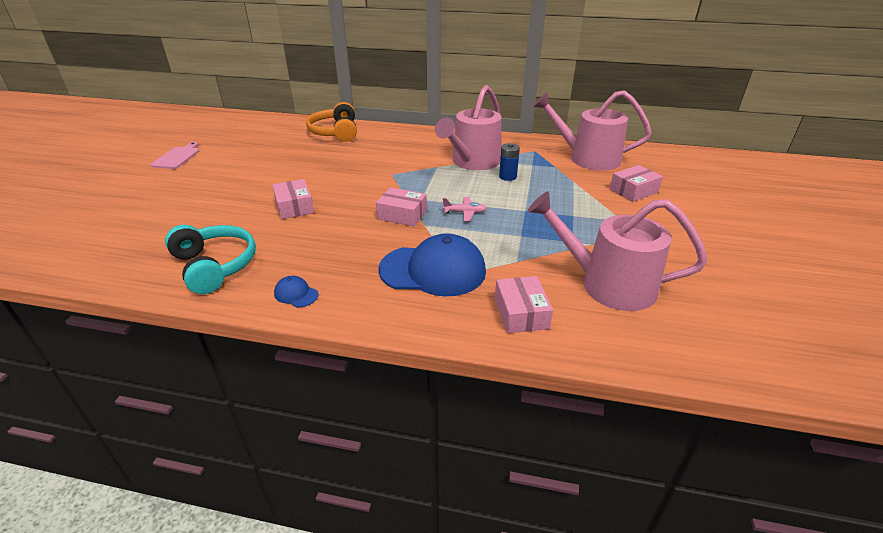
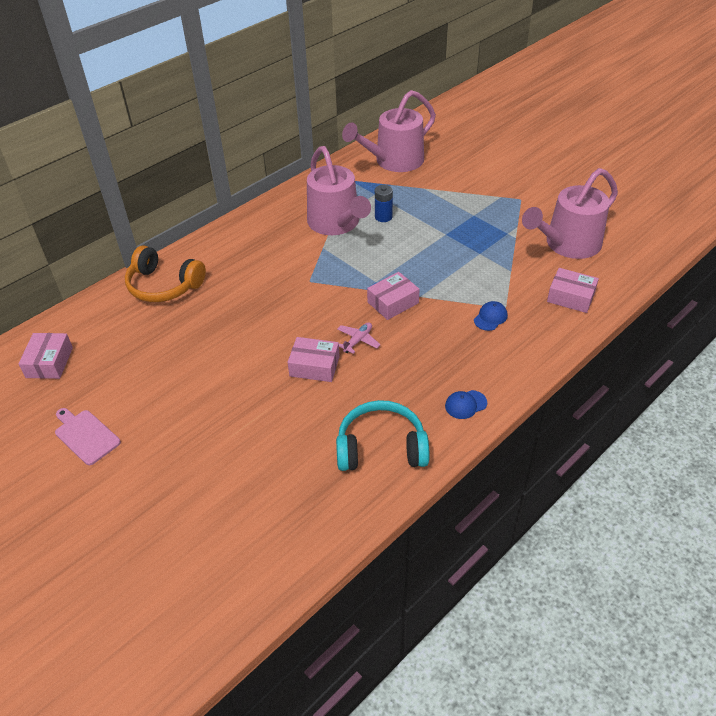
camera: 55 degrees left, 10 degrees up
blue cap [379,233,486,297] -> blue cap [474,301,508,331], size x0.42
pink plane [443,197,487,221] -> pink plane moved to [338,322,381,354]
pink box [610,165,663,202] -> pink box moved to [18,333,73,379]

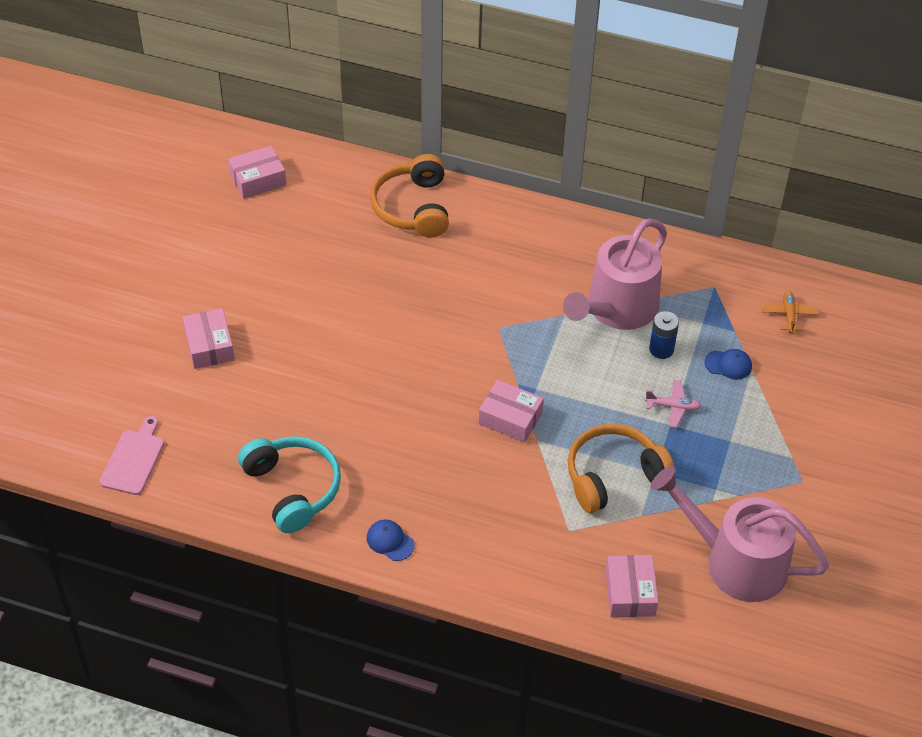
camera: 60 degrees right, 5 degrees up
pink cutting board [55,408,121,465] -> pink cutting board moved to [99,416,164,495]
pink box [288,337,340,382] -> pink box moved to [183,308,235,369]
pink plane [338,322,381,354] -> pink plane moved to [645,380,701,428]
pink watering can [342,90,436,172] -> orange plane [761,290,818,333]
blue cap [474,301,508,331] -> blue cap moved to [704,349,752,380]
none -> orange headphones [568,424,675,513]

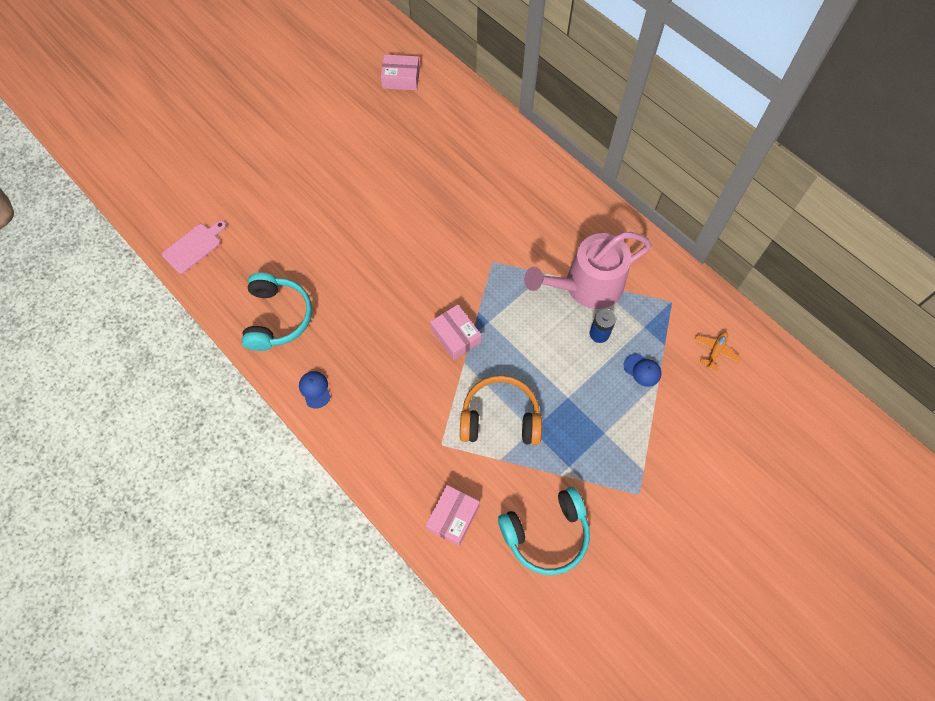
camera: 30 degrees right, 15 degrees up
pink box [183,308,235,369] -> none
orange headphones [370,154,449,237] -> none
pink plane [645,380,701,428] -> none
pink watering can [651,466,829,602] -> turquoise headphones [498,487,590,575]

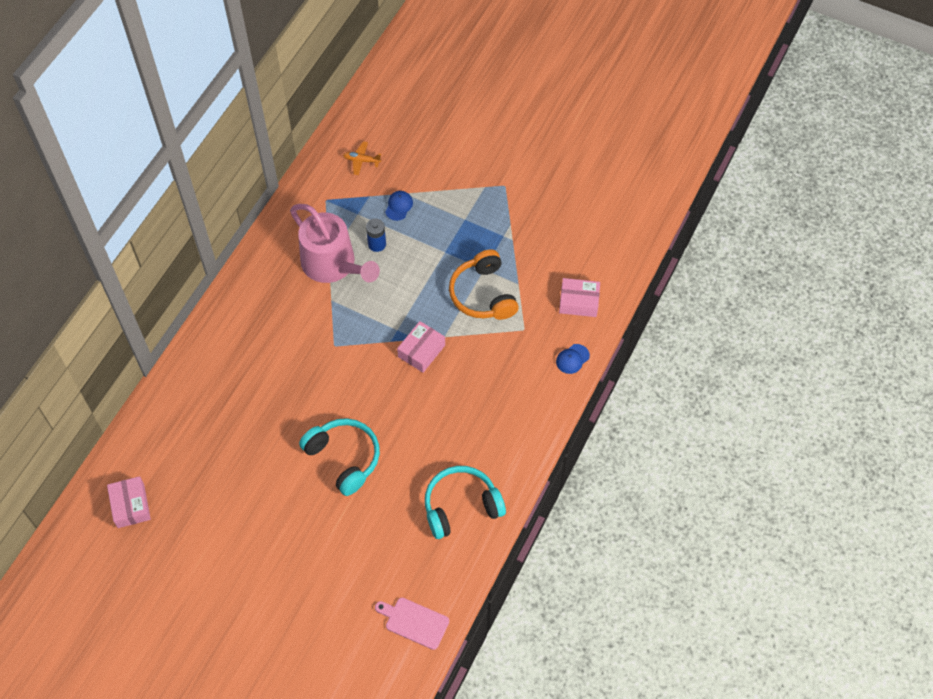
camera: 110 degrees left, 5 degrees down
blue cap [299,371,331,408] -> blue cap moved to [556,344,590,374]
turquoise headphones [498,487,590,575] -> turquoise headphones moved to [299,418,380,496]

